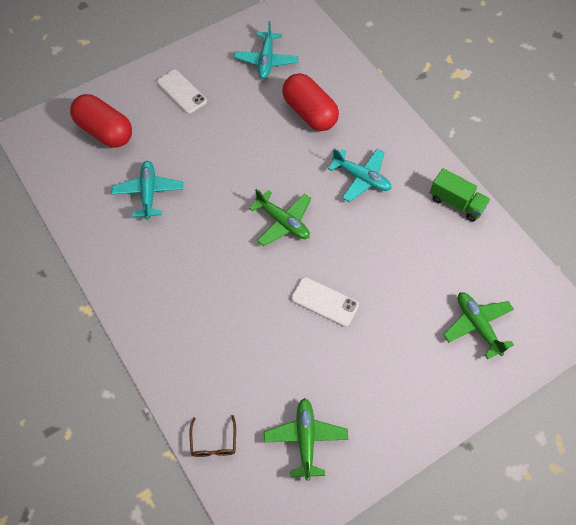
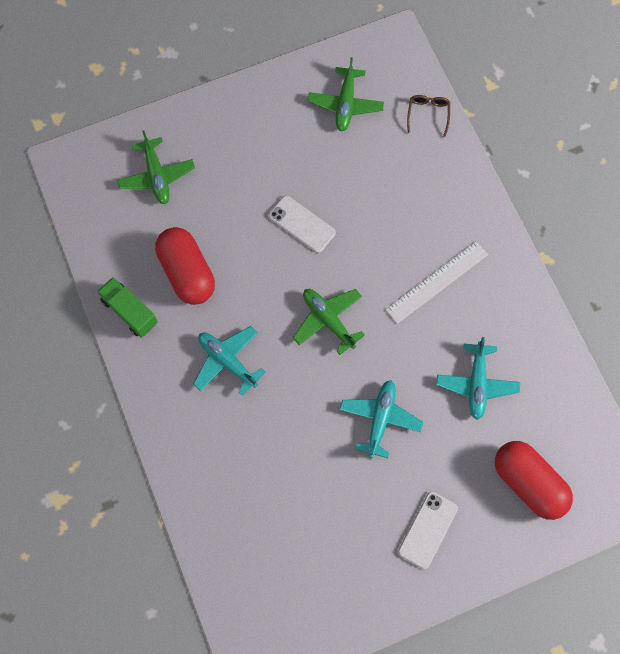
camera: 170 degrees left, 10 degrees up
white phone [157,70,207,114] -> white phone turned 60 degrees clockwise [398,492,458,569]
turquoise plane [234,21,298,79] -> turquoise plane moved to [340,380,423,458]
red capsule [282,73,339,131] -> red capsule moved to [155,227,215,305]
none -> white ruler [386,241,488,324]

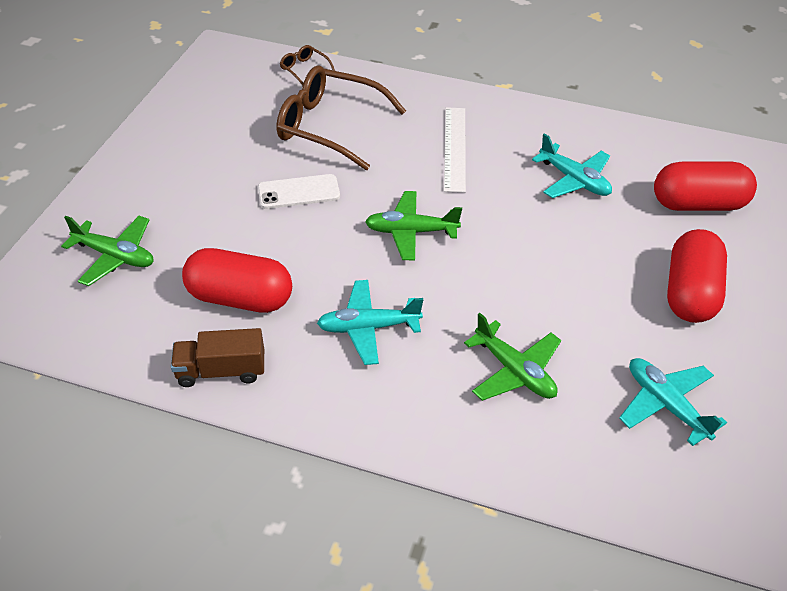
camera: 50 degrees left, 25 degrees down
green truck [97,277,158,338] -> brown truck [171,328,264,387]
green plane [308,57,384,131] -> green plane moved to [464,313,561,401]
turquoise plane [340,380,423,458] -> turquoise plane moved to [619,358,727,446]
white phone [398,492,458,569] -> red capsule [667,229,727,323]
none -> brown glasses [277,65,406,170]

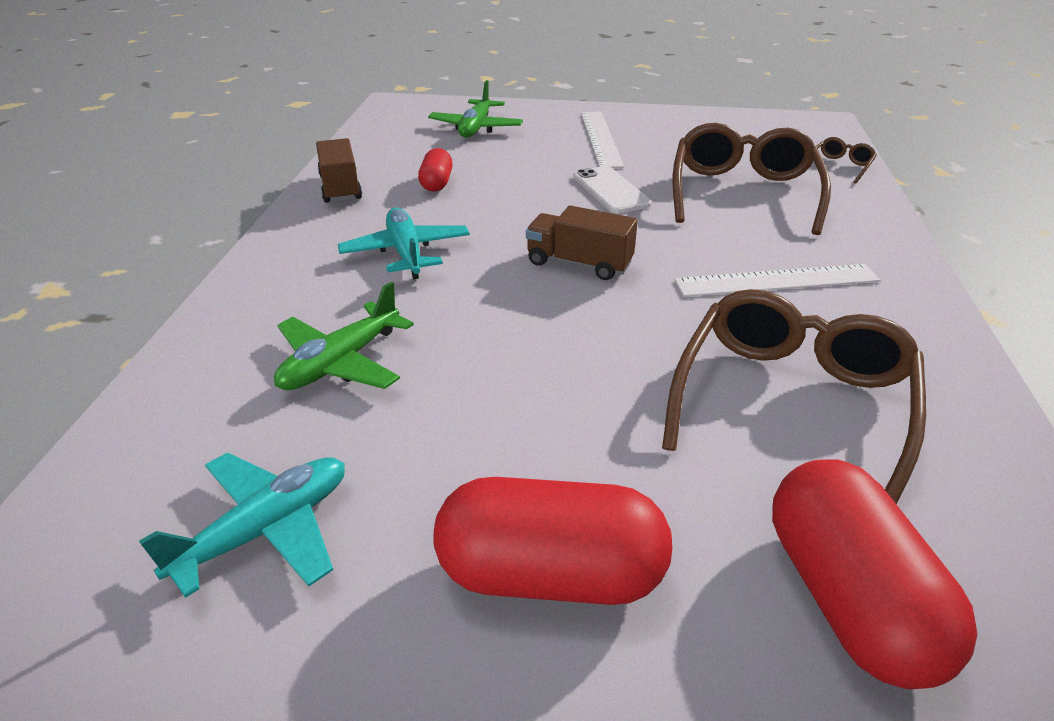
camera: 80 degrees right, 10 degrees down
red capsule [182,248,292,313] -> red capsule [418,148,453,192], size x0.53
green plane [365,191,462,261] -> brown truck [526,205,638,280]
turquoise plane [532,133,612,198] -> brown glasses [662,289,926,504]
none -> white ruler [581,112,624,168]

